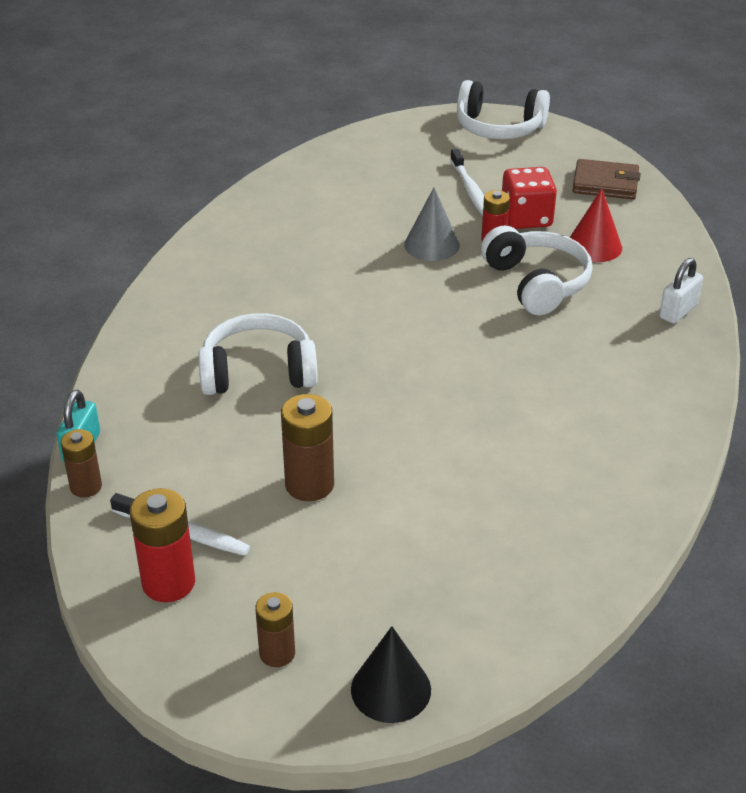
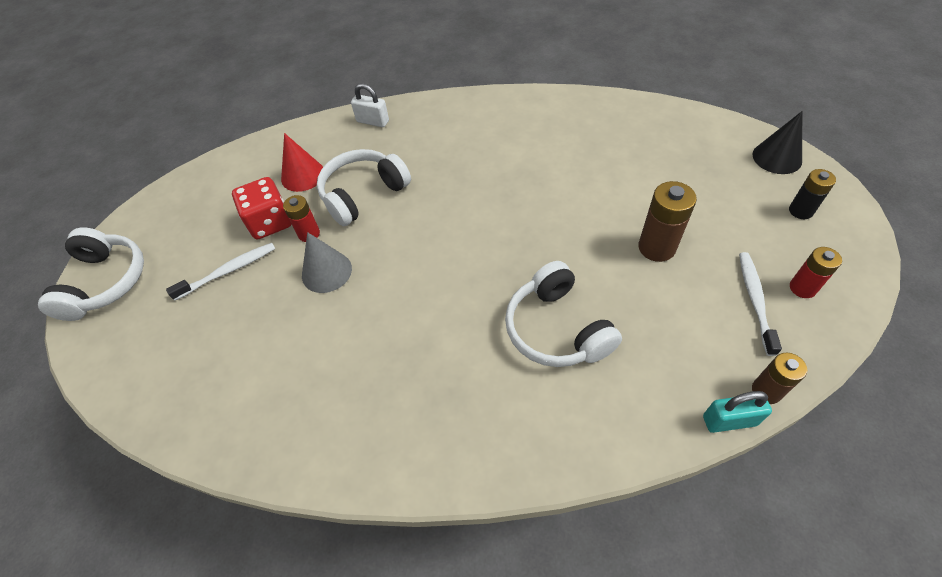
camera: 105 degrees left, 15 degrees up
red battery [130,488,195,602] -> red battery [790,247,842,298], size x0.64
brown battery [255,592,295,667] -> black battery [789,169,836,219]
brown wallet [572,159,641,199] -> none

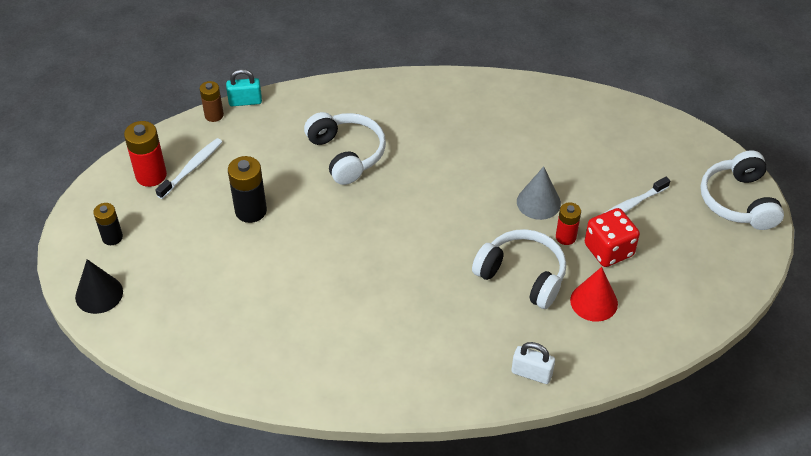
camera: 175 degrees right, 5 degrees down
white headphones [317,149,411,226] -> white headphones turned 105 degrees counterclockwise [472,229,566,309]
brown battery [638,181,697,262] -> black battery [228,156,267,223]
white toothbrush [739,252,782,356] -> white toothbrush turned 150 degrees counterclockwise [155,138,222,199]
red battery [790,247,842,298] -> red battery [124,121,167,187], size x1.56

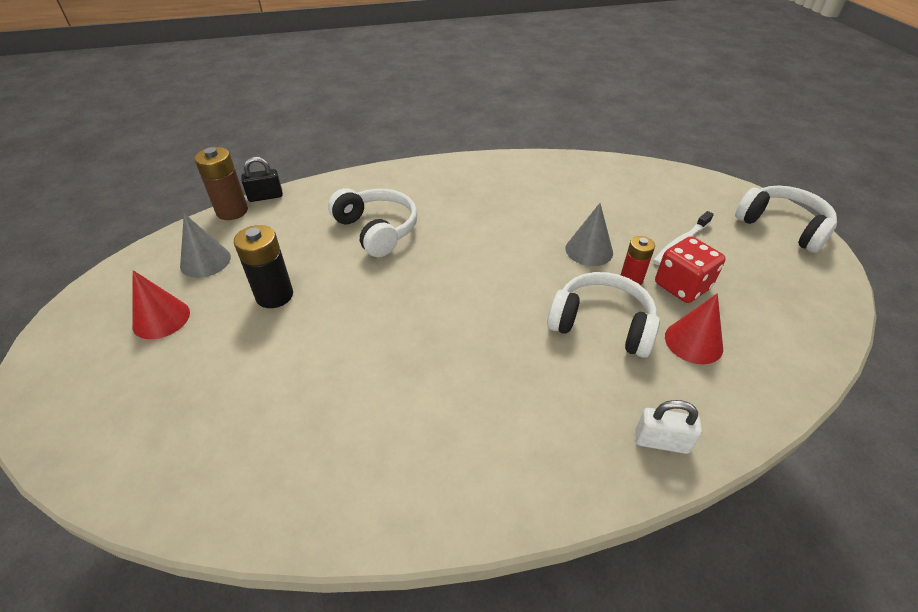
camera: 10 degrees left, 5 degrees down
black cone [75,259,123,314] -> none
black battery [93,203,123,245] -> none
red battery [124,121,167,187] -> none
white toothbrush [155,138,222,199] -> grey cone [180,213,231,278]
brown battery [200,81,224,122] -> brown battery [194,147,248,220], size x1.56
turquoise padlock [226,69,262,106] -> black padlock [241,157,283,202]
white headphones [700,150,784,230] -> white headphones turned 150 degrees clockwise [735,186,837,253]
none -> red cone [132,270,190,339]

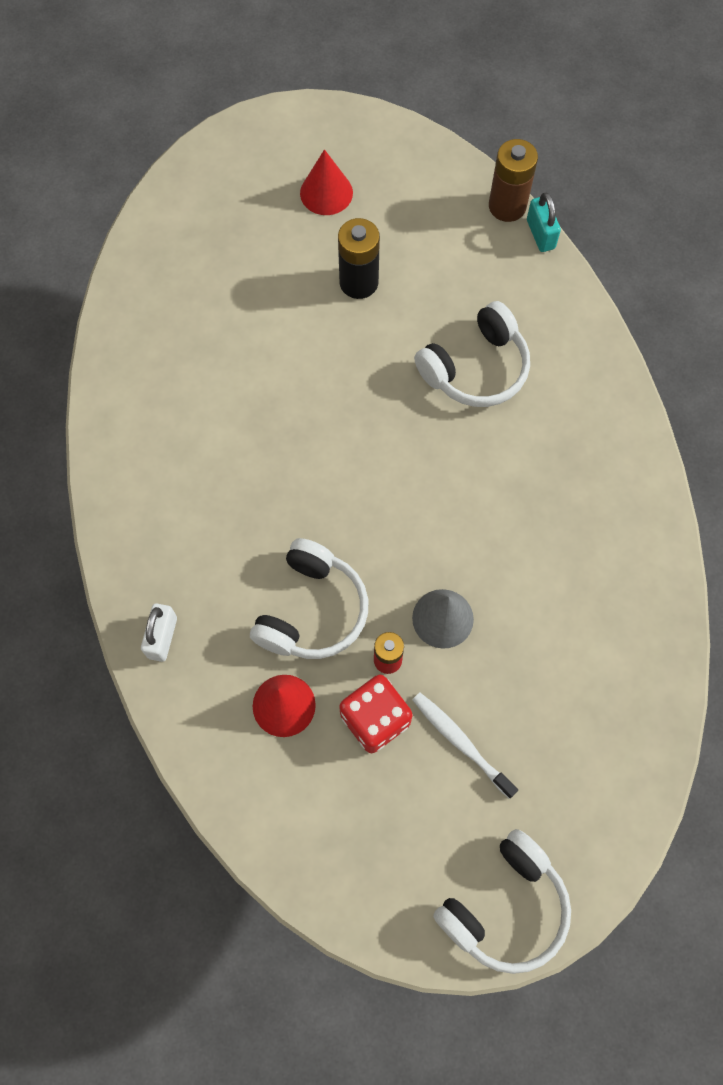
camera: 90 degrees right, 25 degrees up
grey cone [180,213,231,278] -> none
black padlock [241,157,283,202] -> turquoise padlock [527,192,561,252]

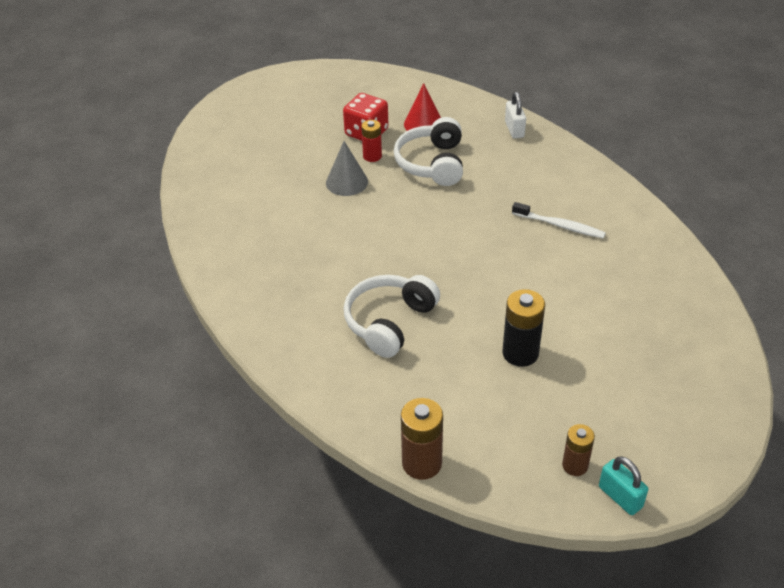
camera: 160 degrees right, 25 degrees down
red cone [300,149,353,215] -> none
white toothbrush [412,693,518,798] -> white toothbrush moved to [512,202,606,239]
white headphones [433,829,571,974] -> none
turquoise padlock [527,192,561,252] -> turquoise padlock moved to [599,456,648,515]
none -> brown battery [562,424,595,476]

